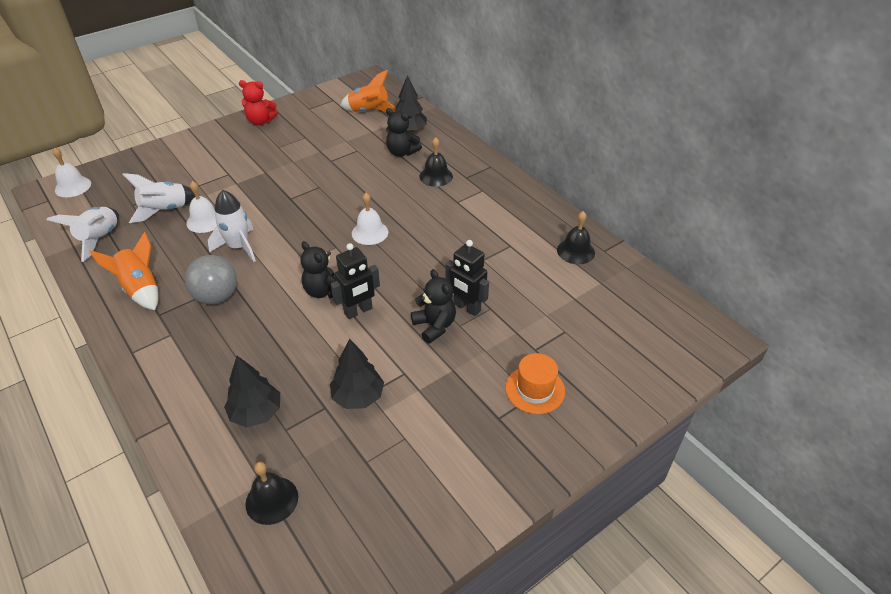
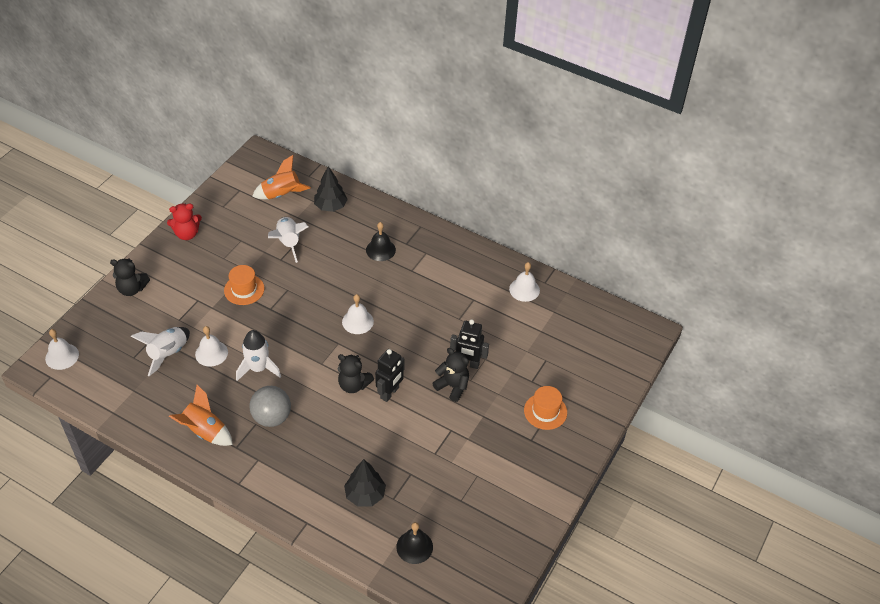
camera: 25 degrees left, 5 degrees up
white rocket [47,207,119,262] -> white rocket moved to [268,217,308,263]
black tree [330,338,384,409] -> none
black teddy bear [386,108,422,157] -> black teddy bear moved to [110,258,150,296]
black bell [557,211,595,264] -> white bell [509,262,540,302]
none -> orange hat [224,265,265,305]

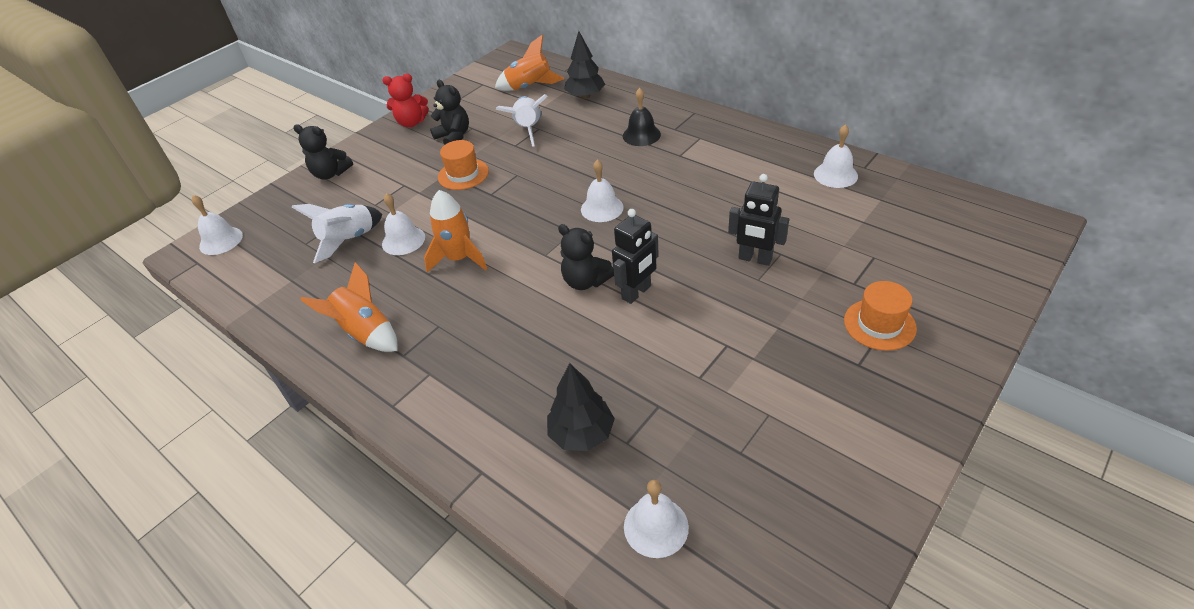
camera: 15 degrees right, 5 degrees down
white rocket [236,330,281,381] -> orange rocket [424,190,487,273]
grey ball [250,386,291,427] -> none
black bell [396,522,433,564] -> white bell [624,480,689,558]
black teddy bear [432,348,469,402] -> black teddy bear moved to [430,80,469,145]

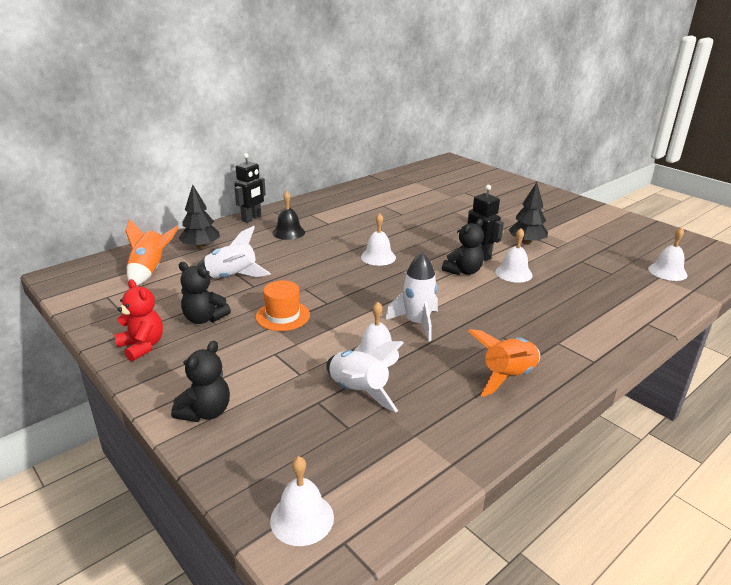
camera: 85 degrees left, 15 degrees down
red teddy bear [382,74,429,127] -> red teddy bear turned 45 degrees counterclockwise [114,279,163,361]
orange rocket [424,190,487,273] -> white rocket [385,252,438,342]
black teddy bear [430,80,469,145] -> black teddy bear turned 120 degrees counterclockwise [179,262,231,324]
black tree [547,363,615,451] -> black tree moved to [508,182,548,245]
black robot [728,174,789,266] -> black robot moved to [234,153,266,223]
white bell [814,124,858,188] -> white bell moved to [495,228,533,283]
orange hat [844,281,917,351] -> none

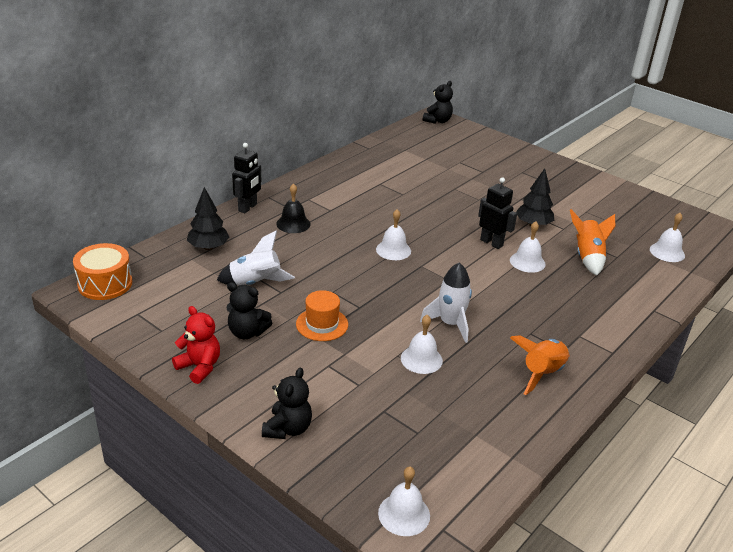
camera: 10 degrees left, 5 degrees up
orange rocket [125,219,178,285] -> orange rocket moved to [570,209,615,276]
white rocket [326,341,404,412] -> none
black teddy bear [442,219,484,275] -> black teddy bear moved to [423,81,453,124]
none -> orange drum [73,243,132,300]

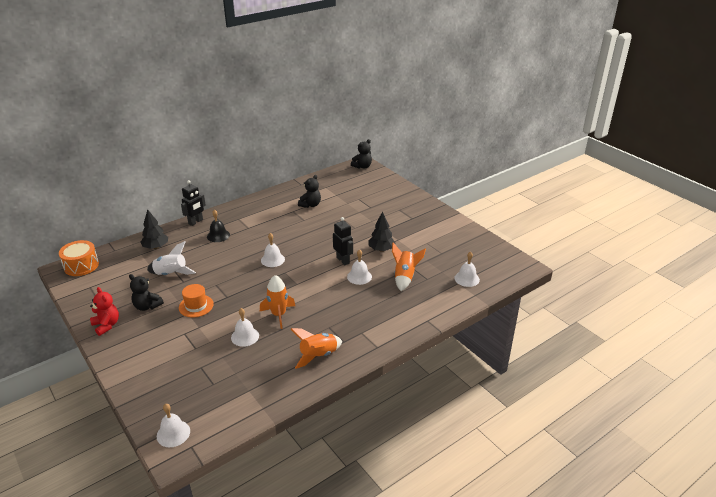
camera: 15 degrees right, 0 degrees up
black teddy bear [262,368,312,439] -> black teddy bear moved to [298,175,321,208]
white rocket [420,262,472,343] -> orange rocket [260,275,295,329]

